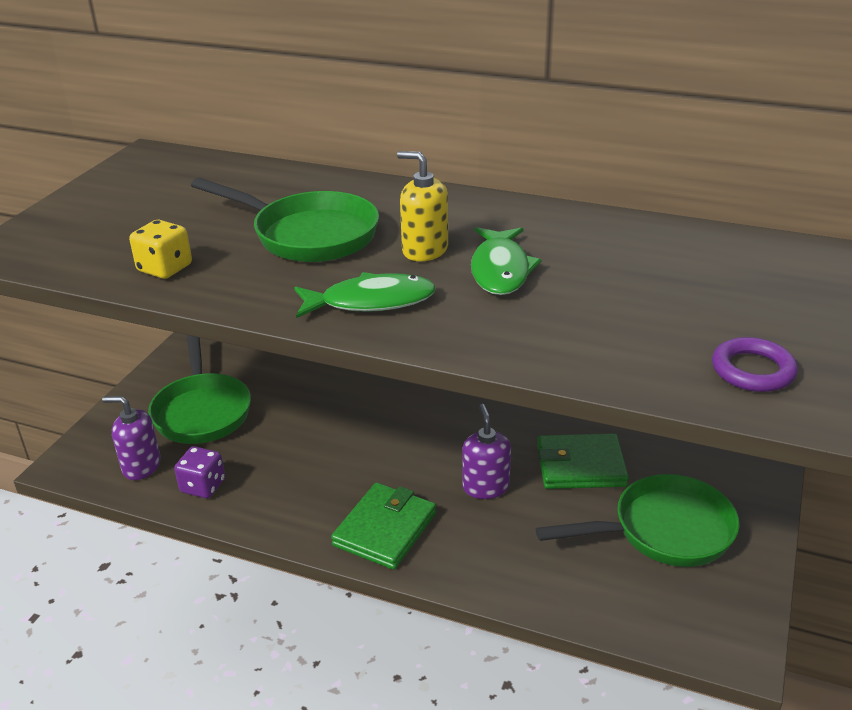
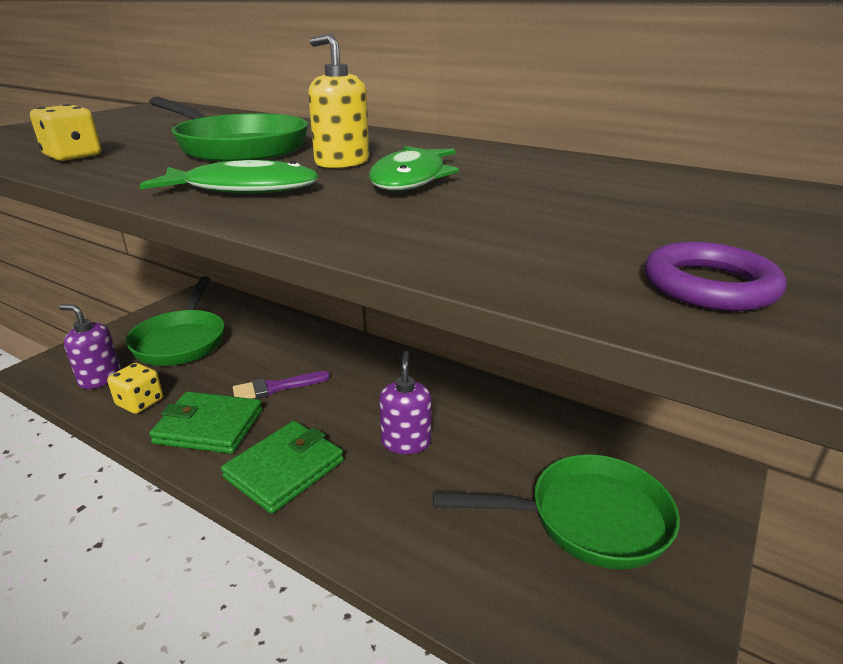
camera: 10 degrees right, 5 degrees down
purple dice [174,446,225,498] -> yellow dice [107,363,163,414]
green wallet [537,434,629,489] -> green wallet moved to [149,391,263,454]
none -> purple brush [233,371,330,399]

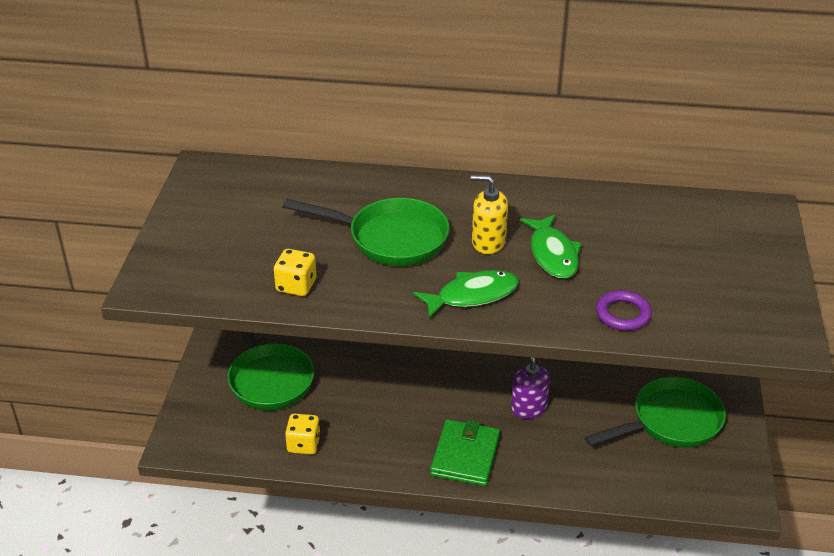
camera: 25 degrees left, 10 degrees up
purple soap dispenser [59,304,121,389] -> none
green wallet [149,391,263,454] -> none
purple brush [233,371,330,399] -> none
purple ring [645,242,786,311] -> purple ring moved to [596,290,652,331]

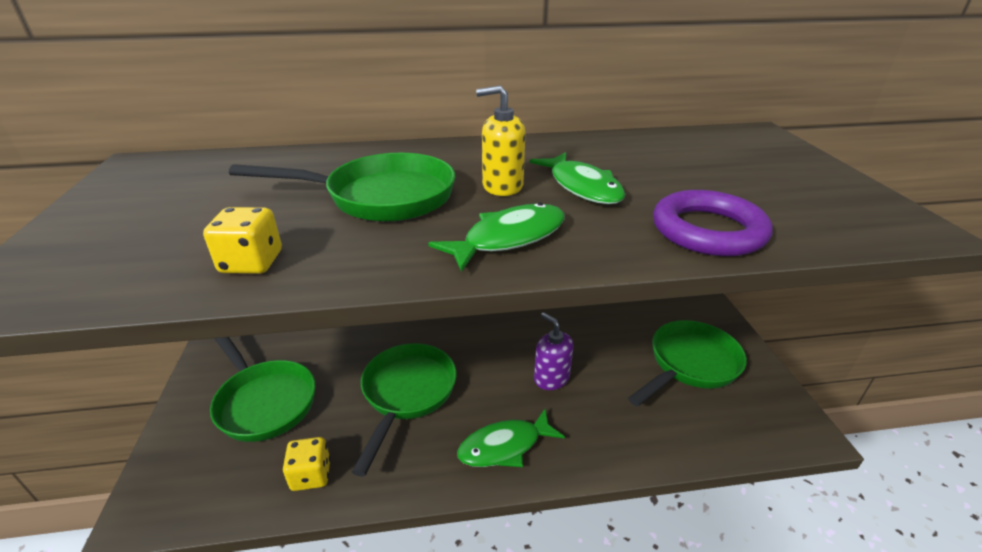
camera: 15 degrees left, 5 degrees down
green wallet [430,419,500,486] -> green fish [457,409,565,467]
purple ring [596,290,652,331] -> purple ring [653,190,773,256], size x1.52
none -> green pan [352,343,457,477]

